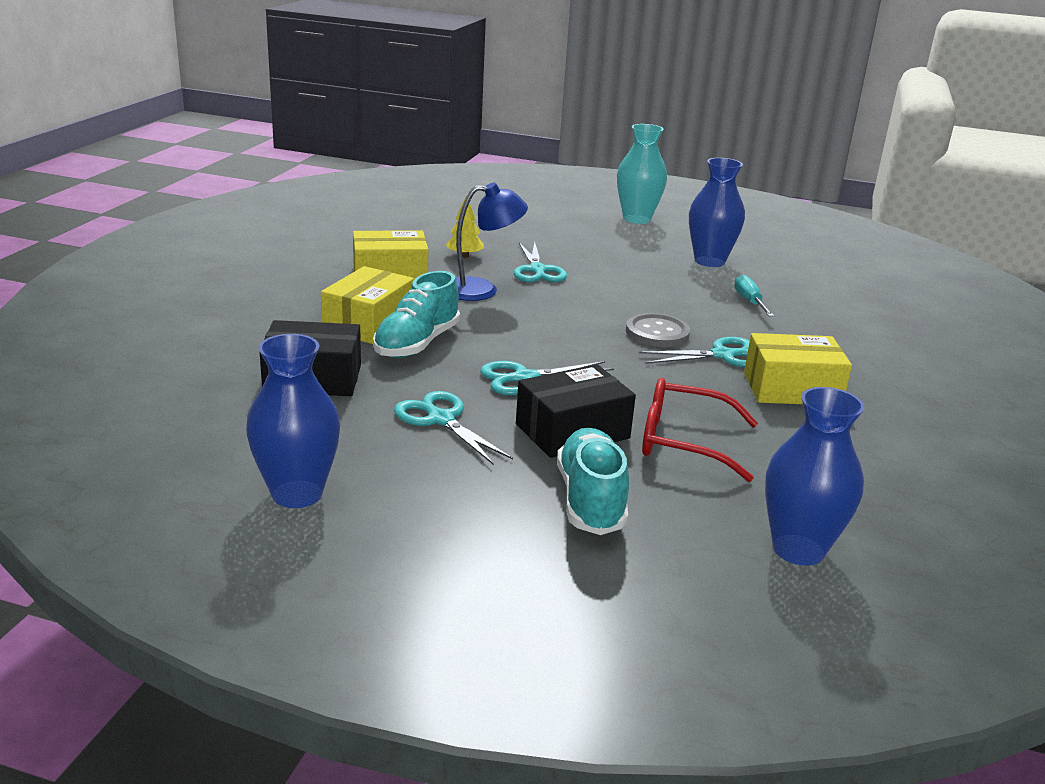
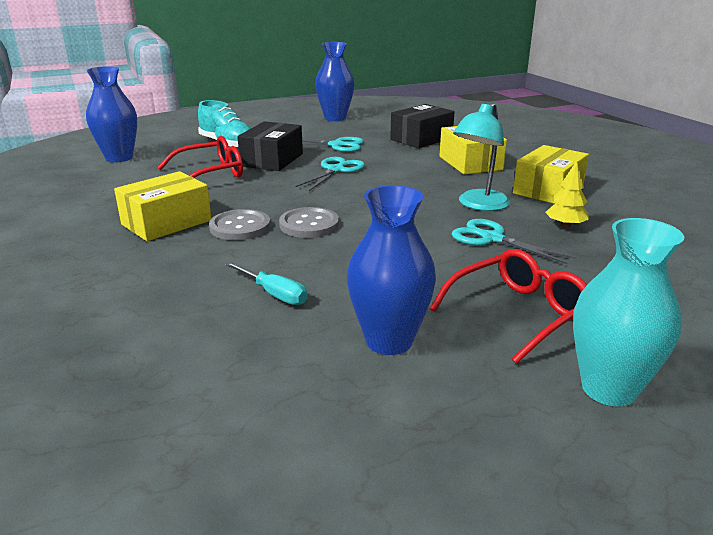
camera: 140 degrees right, 0 degrees up
turquoise shoe [373,271,460,358] -> none
blue lamp [455,183,528,301] -> turquoise lamp [453,103,510,211]
turquoise scissors [639,337,750,367] -> grey button [209,209,270,240]
none -> red glasses [430,249,587,364]

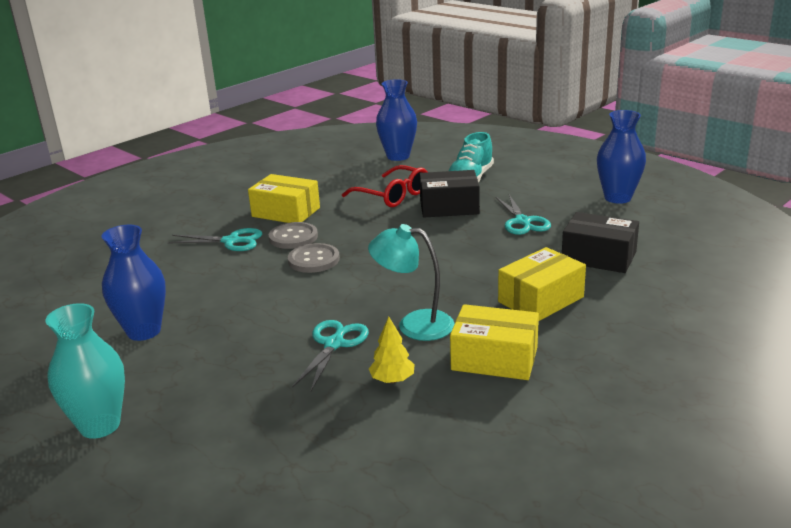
camera: 70 degrees right, 0 degrees up
turquoise screwdriver [225,262,308,305] -> none
turquoise scissors [296,157,365,191] -> turquoise scissors moved to [167,228,263,251]
red glasses [430,249,587,364] -> none

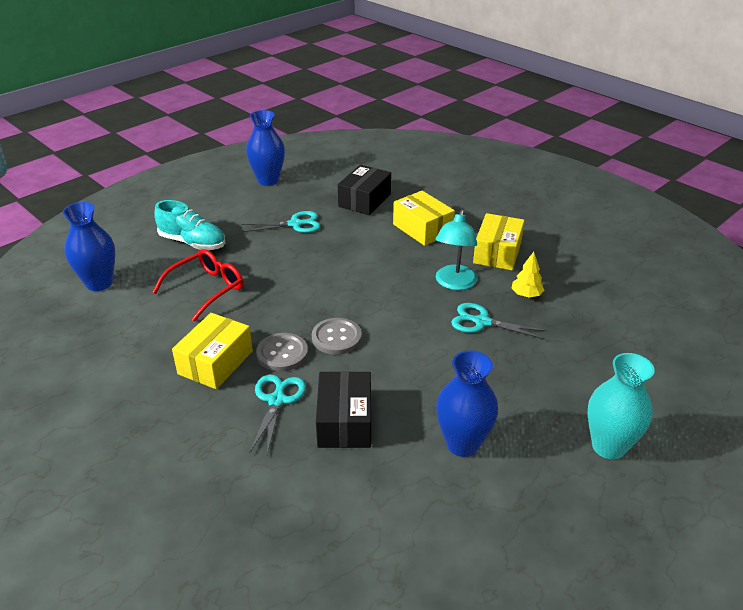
camera: 90 degrees left, 10 degrees up
black box [419,170,480,217] -> black box moved to [316,371,371,448]

